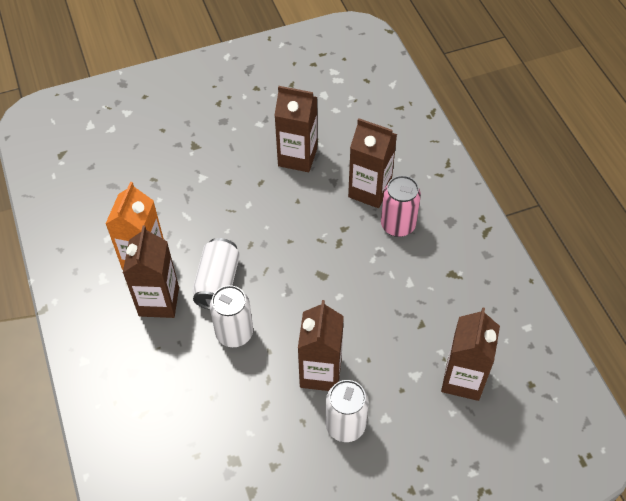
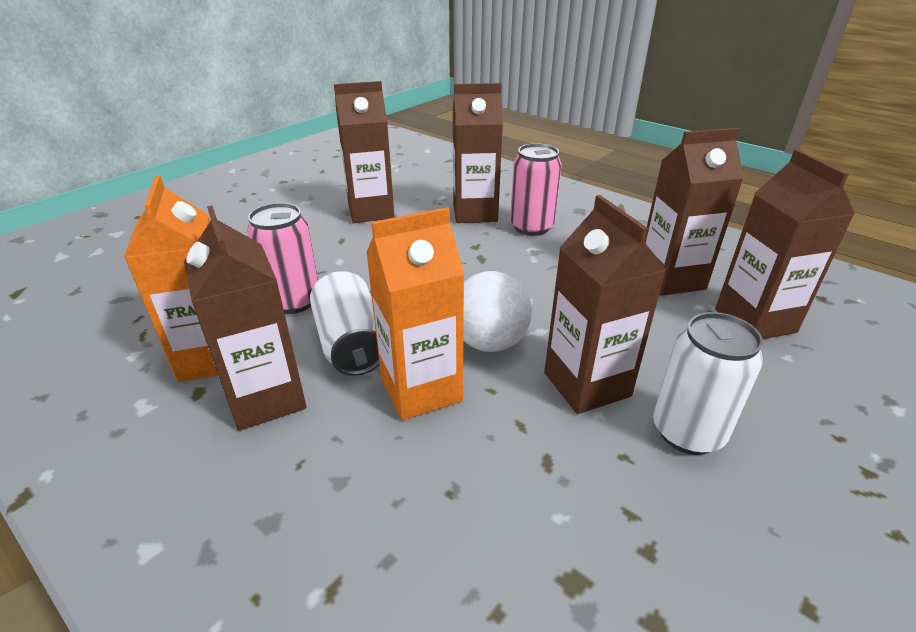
camera: 30 degrees left, 20 degrees down
white can [210,285,253,347] -> orange carton [366,207,465,421]
none -> pink can [247,203,318,314]
none -> white ball [463,271,532,352]
none -> brown carton [645,128,744,296]

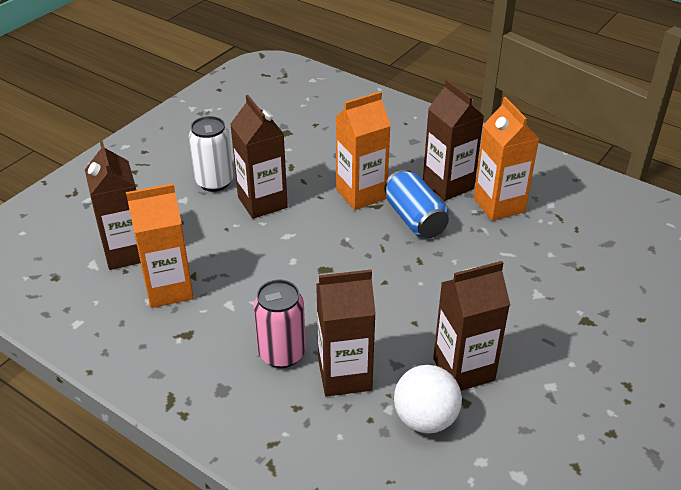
camera: 175 degrees right, 5 degrees up
pink can [247,203,318,314] -> none
white can [310,271,379,376] -> blue can [384,169,449,238]
white ball [463,271,532,352] -> white ball moved to [394,365,462,434]
brown carton [645,128,744,296] -> orange carton [126,183,194,308]

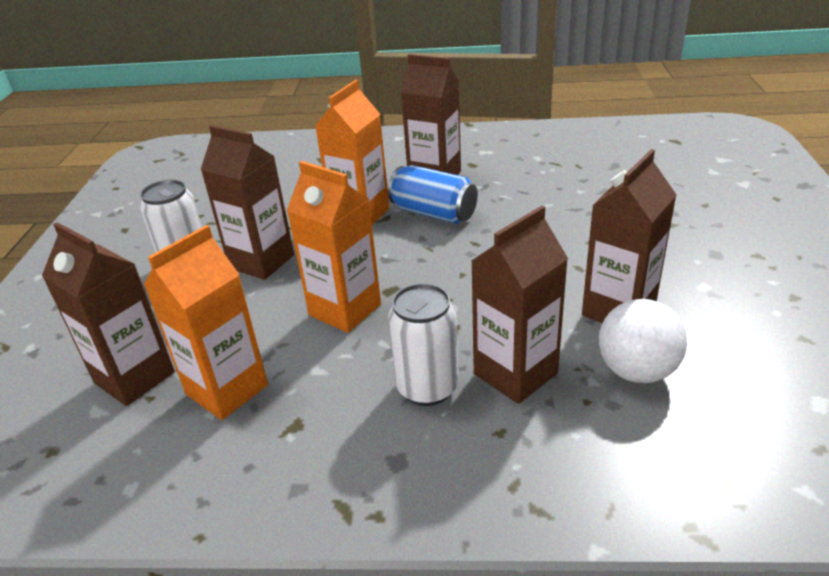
camera: 30 degrees left, 5 degrees down
pink can [253,280,306,368] -> white can [388,283,459,406]
orange carton [474,97,540,221] -> orange carton moved to [287,161,381,333]

